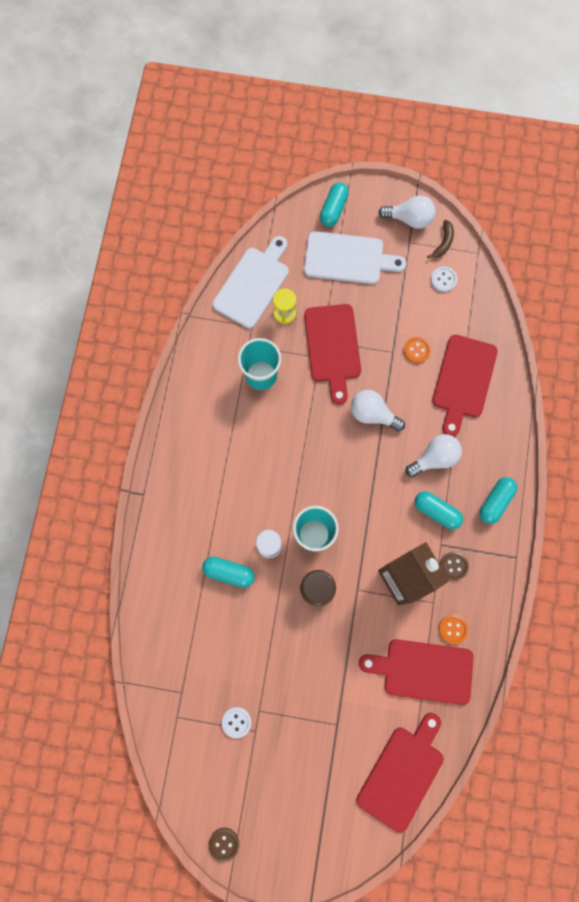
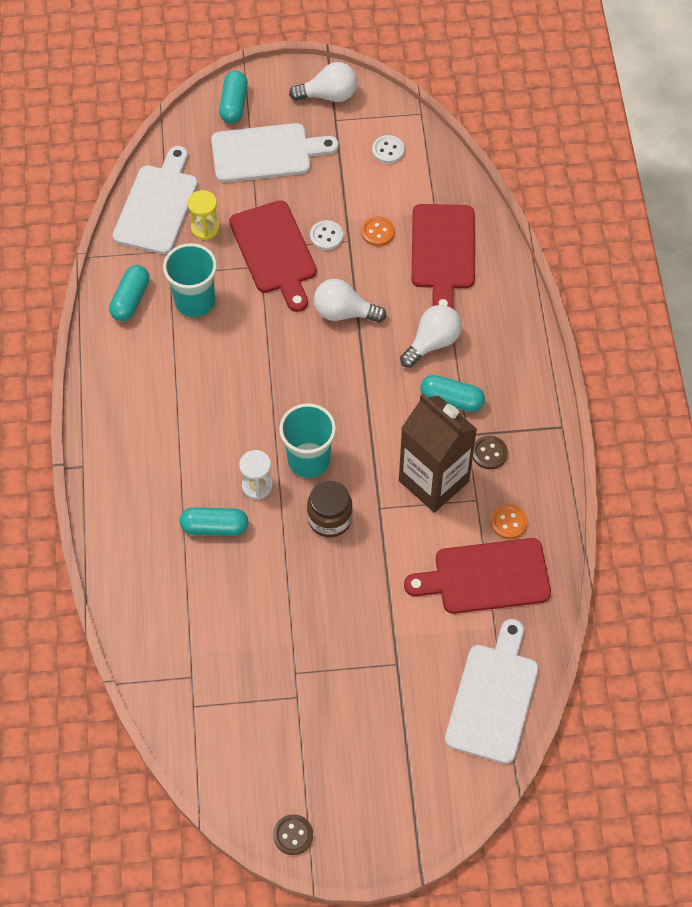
camera: 15 degrees left, 15 degrees down
white button [222,707,251,738] -> white button moved to [310,220,343,250]
red cutting board [357,713,444,833] -> white cutting board [445,619,539,764]
brown banana [427,220,454,259] -> none
turquoise capsule [479,477,517,524] -> turquoise capsule moved to [109,265,150,321]

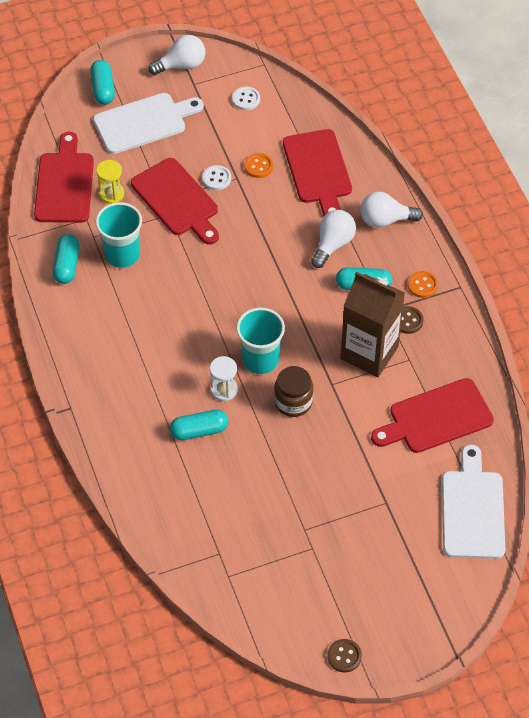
camera: 15 degrees left, 5 degrees down
white cutting board [113,146,198,254] -> red cutting board [34,132,94,223]
white light bulb [314,279,386,322] -> white light bulb moved to [360,191,423,228]
orange button [491,504,527,539] -> orange button moved to [408,271,438,298]

